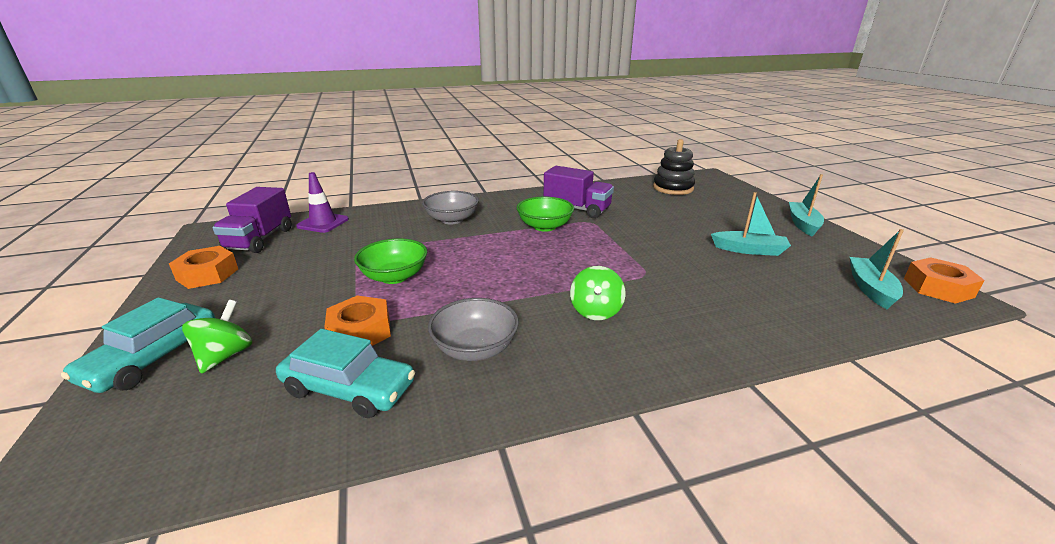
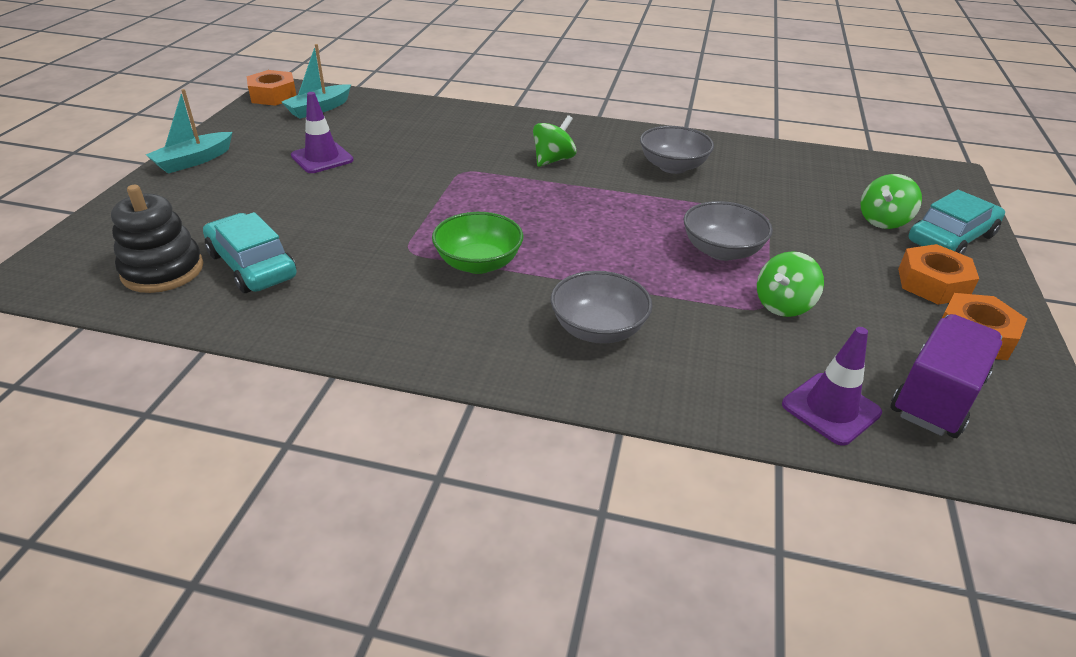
camera: 150 degrees left, 10 degrees up
turquoise car [276,329,415,418] -> turquoise car moved to [203,212,297,293]
orange nut [324,295,391,346] -> orange nut moved to [898,244,979,305]
green bowl [354,238,427,284] -> grey bowl [684,201,773,261]
purple truck [543,166,614,218] -> none
turquoise boat [711,192,791,256] -> purple traffic cone [291,92,353,173]
none -> green spinning top [757,251,824,317]

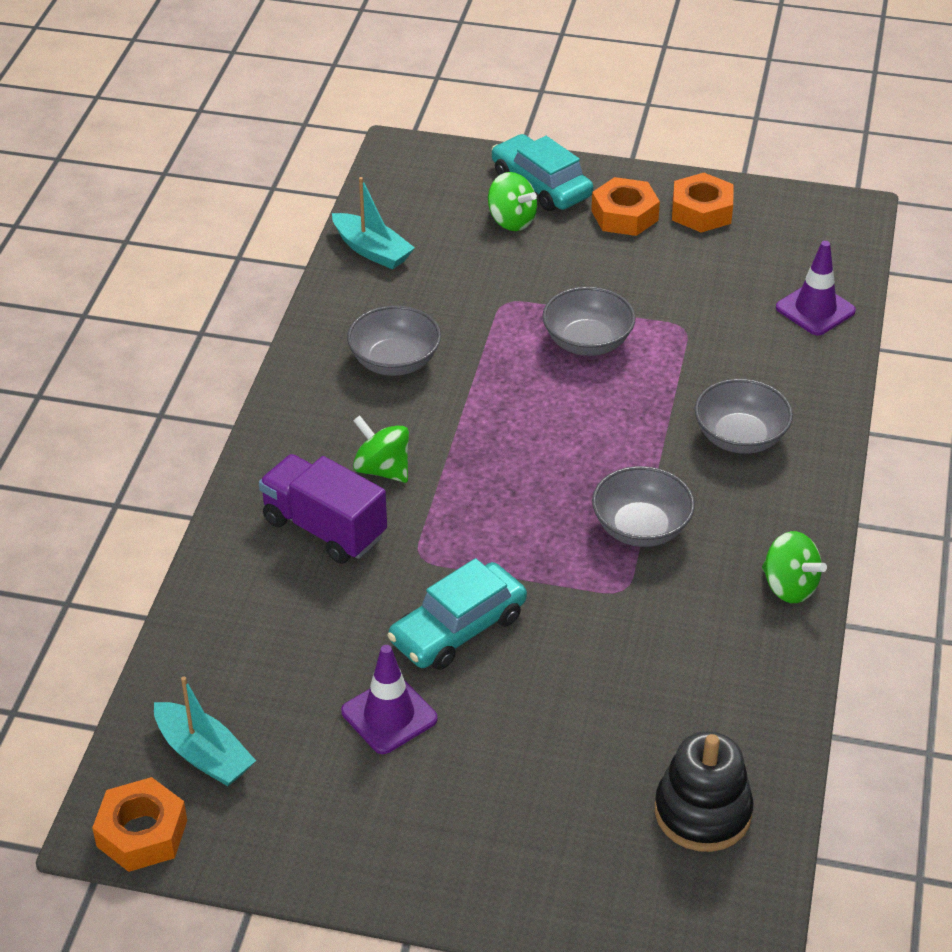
camera: 90 degrees left, 5 degrees up
turquoise boat [146,89,232,174] -> turquoise boat moved to [332,177,415,270]
turquoise car [203,212,297,293] -> turquoise car moved to [387,558,527,670]
green bowl [432,212,523,274] -> grey bowl [592,466,695,547]
green spinning top [757,251,824,317] -> green spinning top moved to [762,531,827,603]
purple truck [891,314,1002,438] -> purple truck moved to [259,454,387,564]

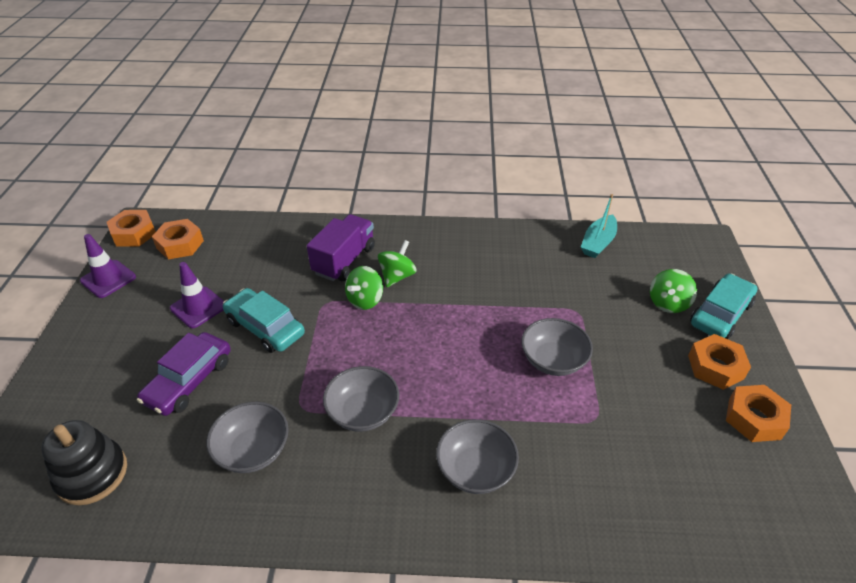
camera: 80 degrees right, 0 degrees up
turquoise boat [154,676,256,786] -> orange nut [152,219,204,259]
grey bowl [347,305,441,376] -> grey bowl moved to [207,402,289,473]
green spinning top [762,531,827,603] -> green spinning top moved to [345,266,383,310]
purple traffic cone [776,241,856,336] -> purple traffic cone moved to [80,234,136,298]
none -> purple car [137,332,231,416]

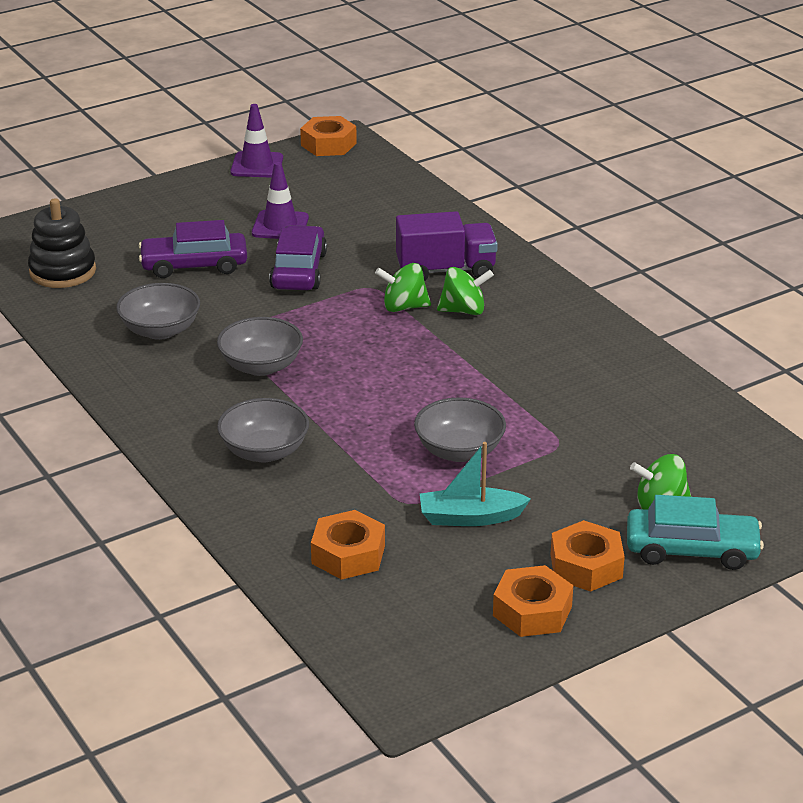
camera: 55 degrees right, 10 degrees down
orange nut [152,219,204,259] -> orange nut moved to [311,510,385,580]
turquoise car [223,288,305,353] -> purple car [269,225,327,290]
turquoise boat [581,194,617,258] -> turquoise boat moved to [420,442,531,526]

